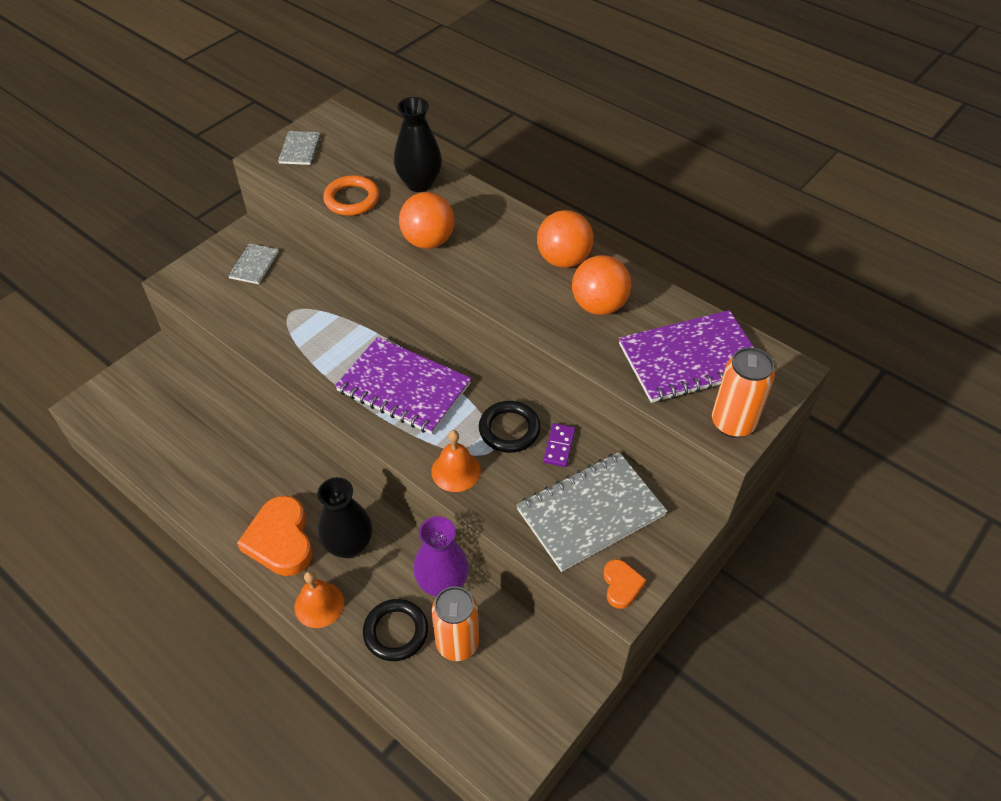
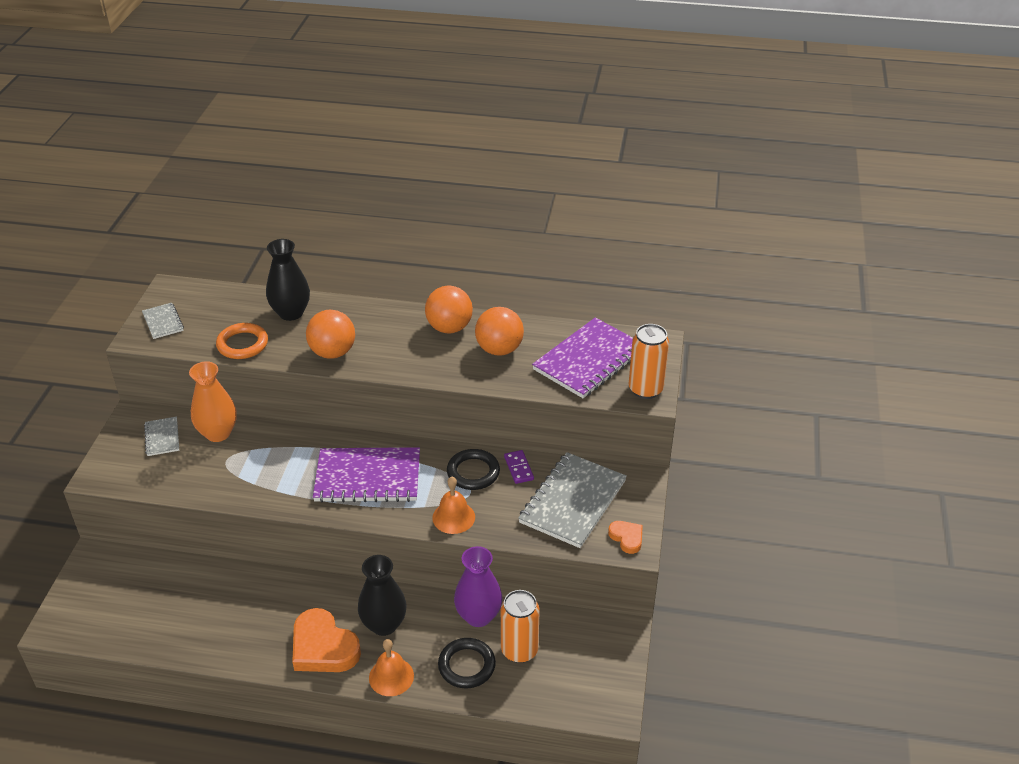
camera: 30 degrees left, 10 degrees down
none -> orange vase [189,361,237,442]

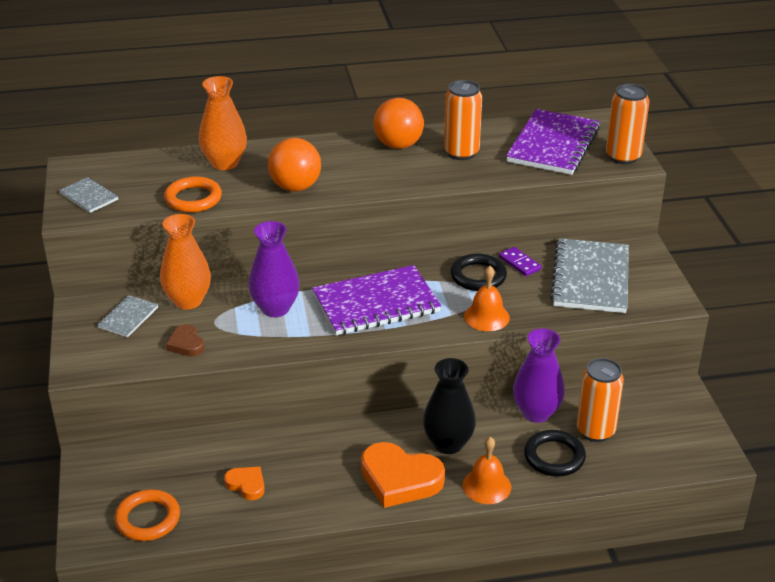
camera: 20 degrees left, 5 degrees down
grey notebook [144,417,179,456] -> grey notebook turned 60 degrees clockwise [97,295,158,337]
black vase [266,239,310,321] -> orange vase [199,76,247,170]
orange ball [475,307,524,356] -> orange can [444,80,482,160]
orange heart [608,521,643,554] -> orange heart moved to [224,467,265,500]
none -> orange ring [114,489,180,541]
none -> brown heart [166,324,205,357]
none -> purple vase [248,221,300,317]

